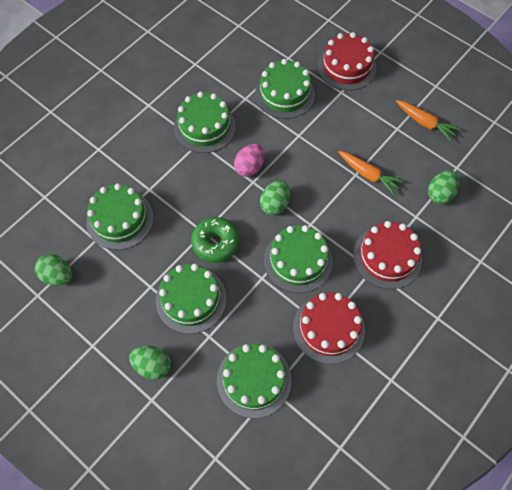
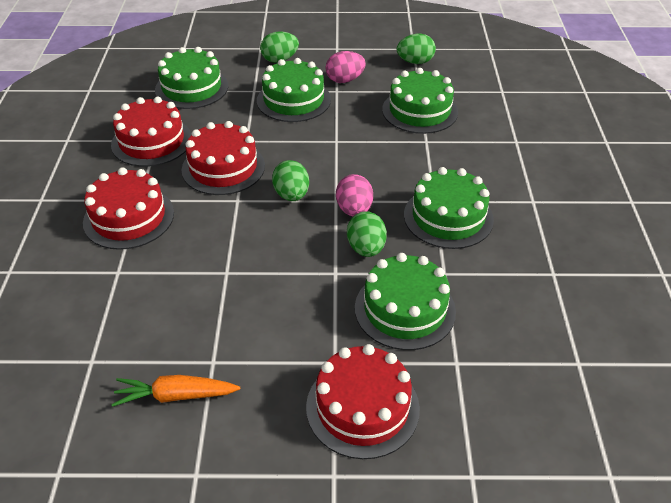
camera: 140 degrees right, 20 degrees down
green donut [191,217,240,263] -> none
green cake [264,225,333,293] -> red cake [182,121,265,195]
orange carrot [338,151,404,195] -> none
green egg [428,170,460,204] -> green egg moved to [347,211,387,257]
none -> pink egg [325,51,366,83]

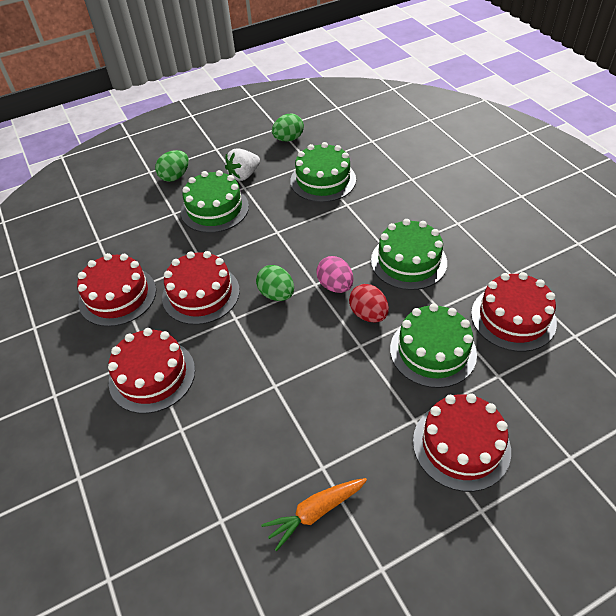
camera: 25 degrees left, 5 degrees up
green cake [155,47,228,109] -> none
pink egg [325,51,366,83] -> white strawberry [225,148,260,181]
green egg [347,211,387,257] -> red egg [349,284,389,323]
none -> red cake [471,272,557,352]

